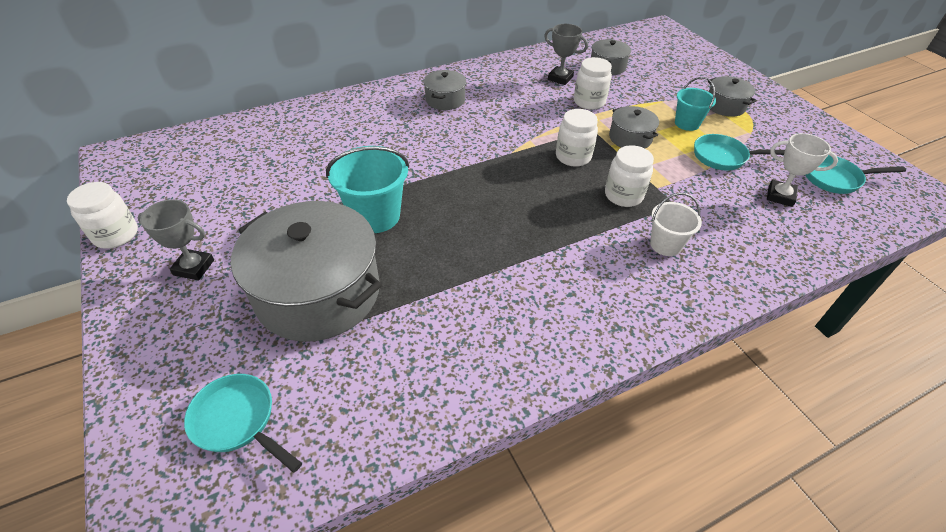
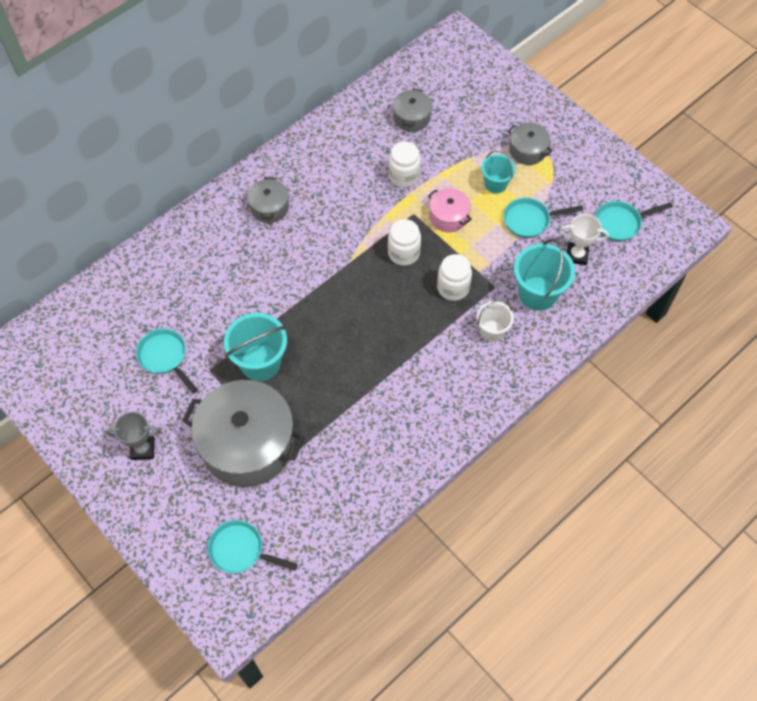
camera: 15 degrees left, 15 degrees up
white jar [67,182,138,249] -> none
grey trophy [544,24,588,85] -> none
grey pot [609,106,659,148] -> pink pot [428,188,471,232]
none -> turquoise pan [136,328,198,394]
none -> turquoise bucket [514,239,575,311]

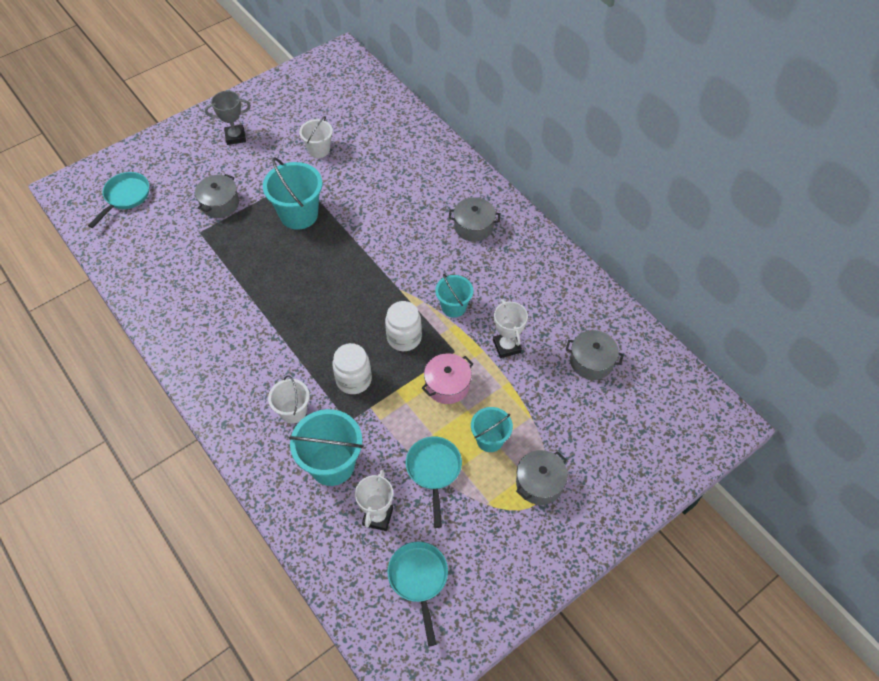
camera: 95 degrees right, 5 degrees down
grey trophy [106,412,161,460] -> grey trophy turned 75 degrees clockwise [205,91,251,145]
turquoise pan [136,328,198,394] -> white bucket [299,116,333,158]
grey pot [182,380,305,487] -> grey pot [195,174,239,218], size x0.47
white jar [389,142,421,188] -> white trophy [493,299,528,358]
none -> turquoise bucket [435,274,473,318]

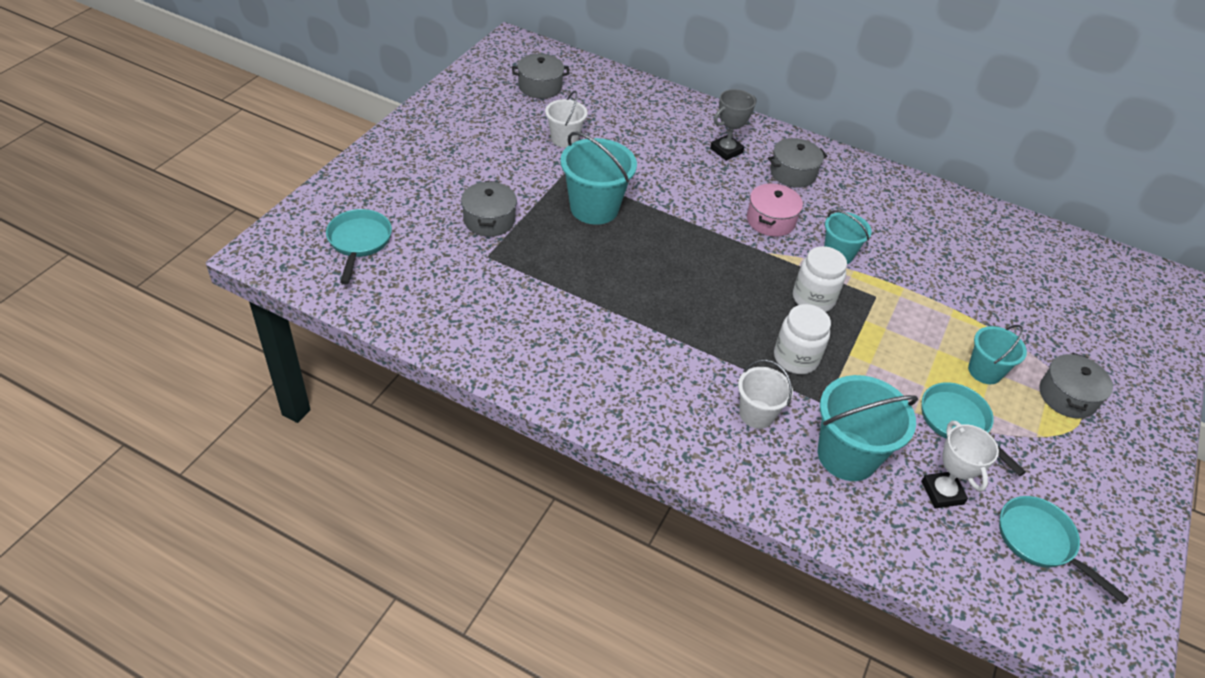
camera: 30 degrees left, 10 degrees down
grey trophy [205,91,251,145] -> grey trophy moved to [710,89,757,161]
pink pot [422,353,473,404] -> pink pot moved to [747,184,803,237]
white trophy [493,299,528,358] -> none
grey pot [566,330,624,380] -> grey pot moved to [512,54,570,99]

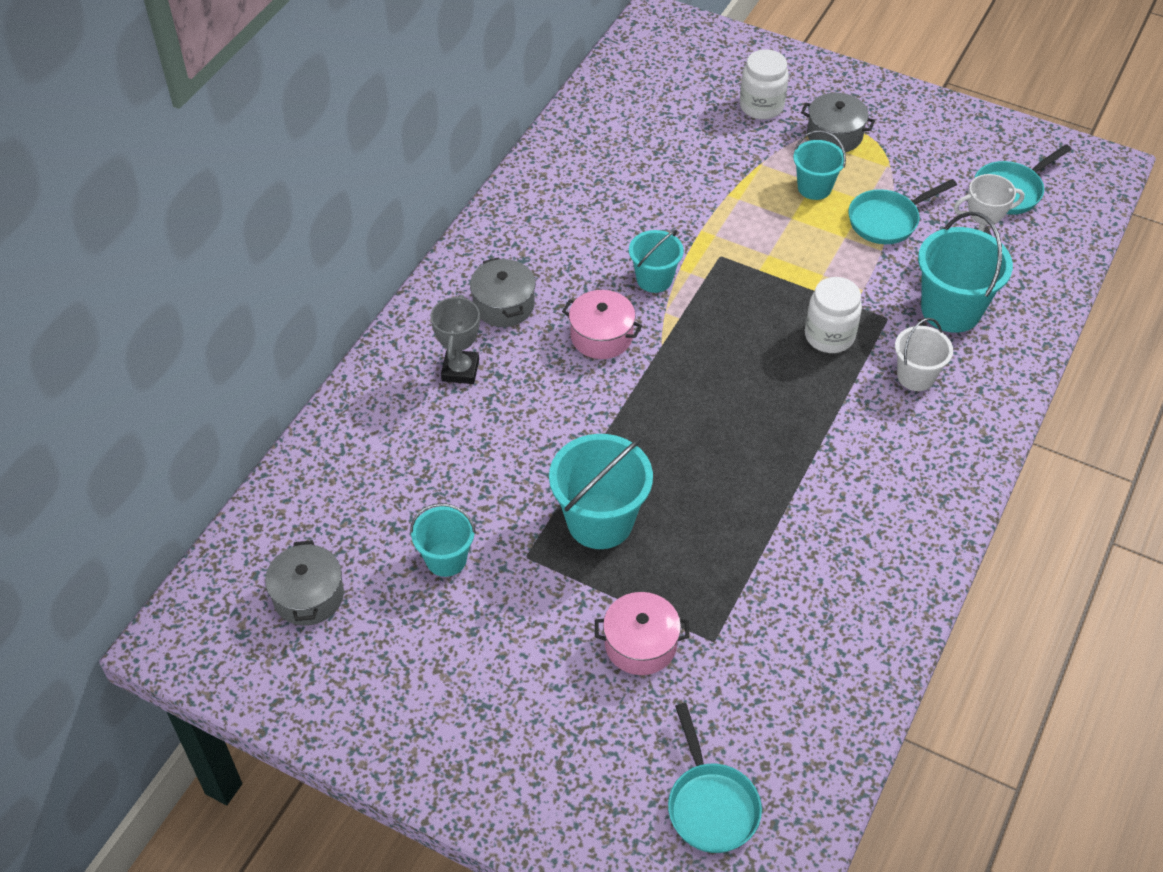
camera: 85 degrees left, 5 degrees up
turquoise pan [326,209,392,284] -> turquoise pan turned 105 degrees counterclockwise [668,703,762,853]
grey pot [461,181,517,237] -> pink pot [595,592,689,675]
white bucket [545,91,588,148] -> turquoise bucket [410,503,476,577]
grey trophy [710,89,757,161] -> grey trophy turned 45 degrees clockwise [430,295,480,384]
white jar [793,246,847,312] -> white jar moved to [740,49,789,119]

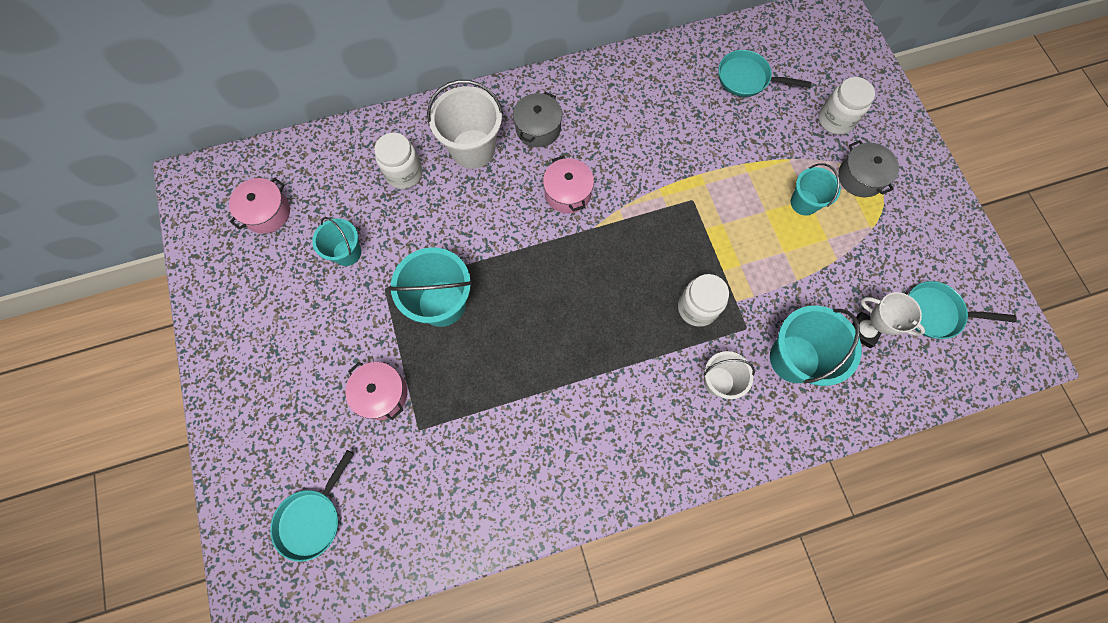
camera: 45 degrees right, 20 degrees up
grey pot [265,540,344,626] -> pink pot [229,178,290,233]
grey trophy [430,295,480,384] -> white bucket [427,80,503,169]
turquoise bucket [629,230,684,293] -> none
turquoise pan [848,179,957,244] -> turquoise pan moved to [718,50,812,97]
none -> white jar [374,133,422,189]

